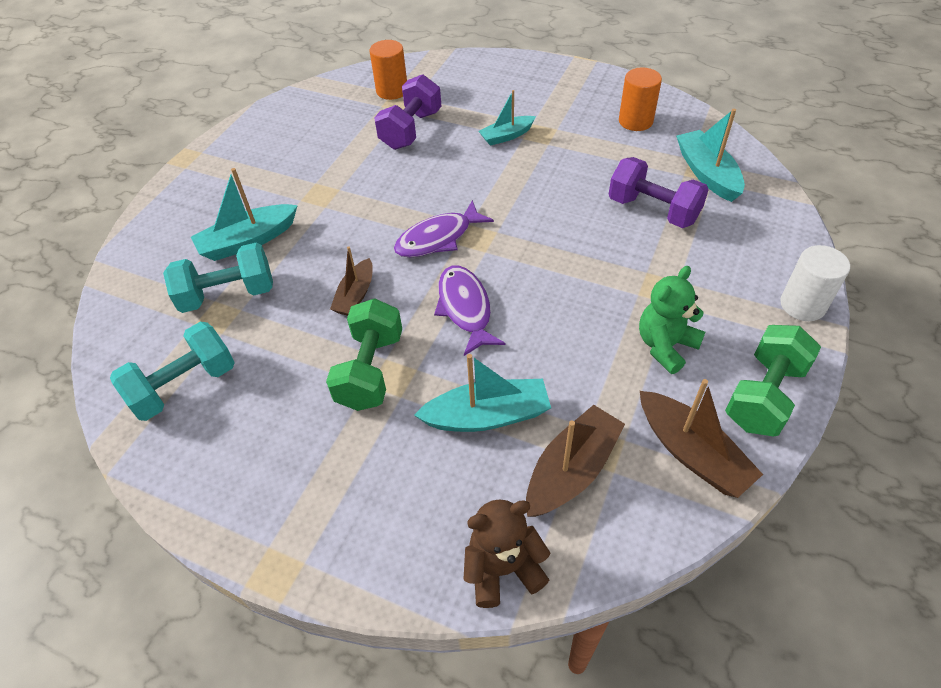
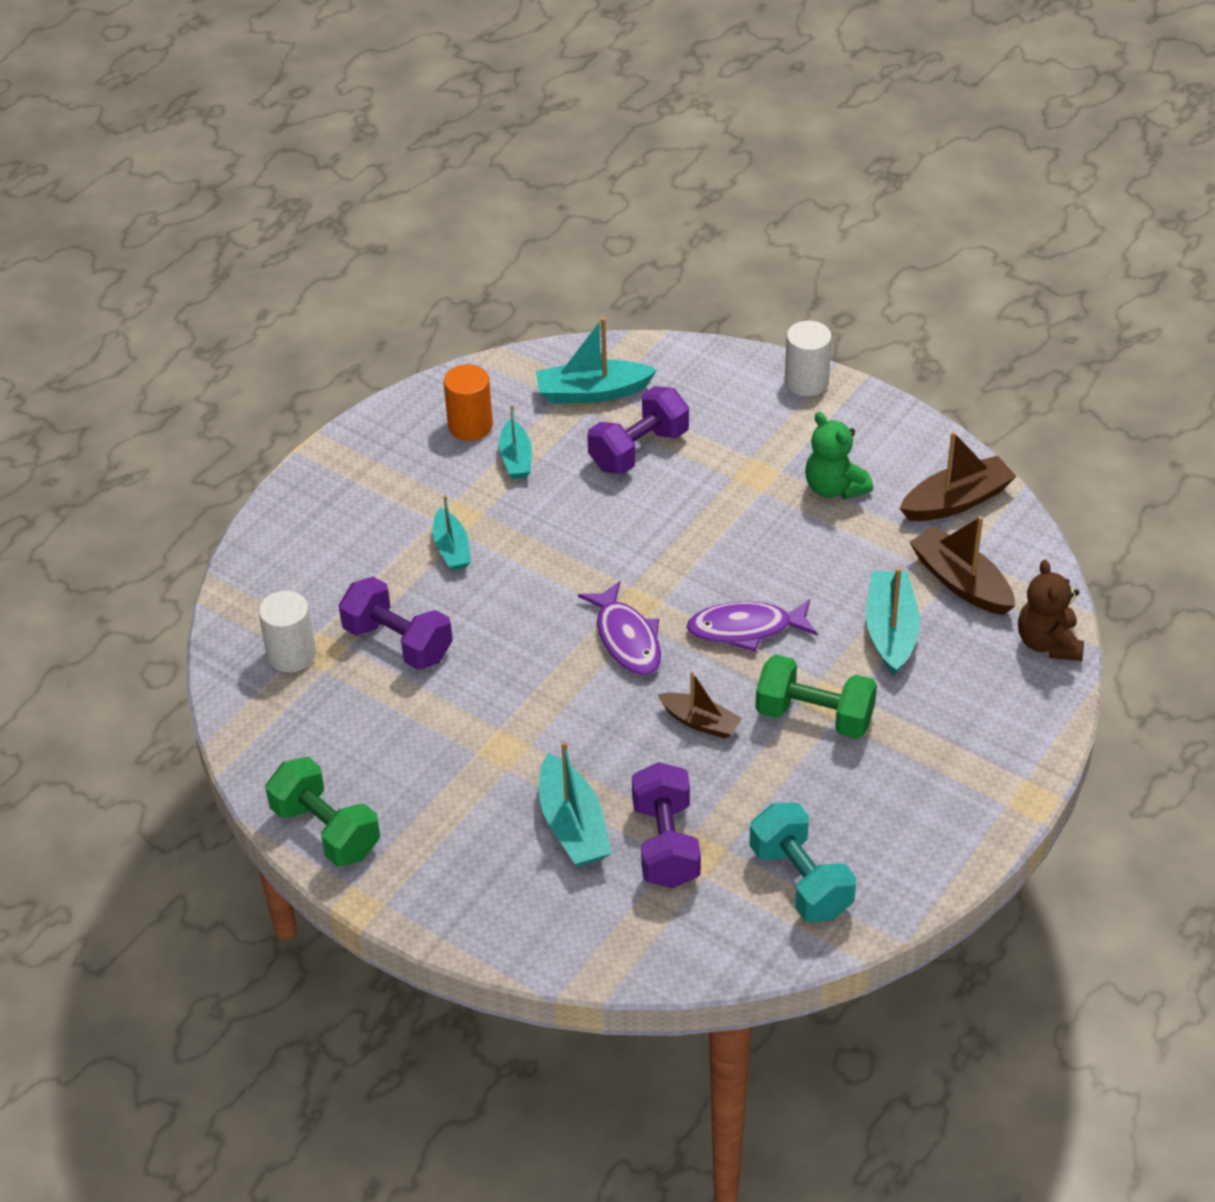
camera: 80 degrees left, 5 degrees down
turquoise dumbbell [163,242,273,313] -> purple dumbbell [632,762,701,888]
orange cylinder [370,40,407,100] -> white cylinder [259,591,316,672]
green dumbbell [725,325,821,436] -> green dumbbell moved to [266,757,380,866]
none -> turquoise boat [499,405,532,479]

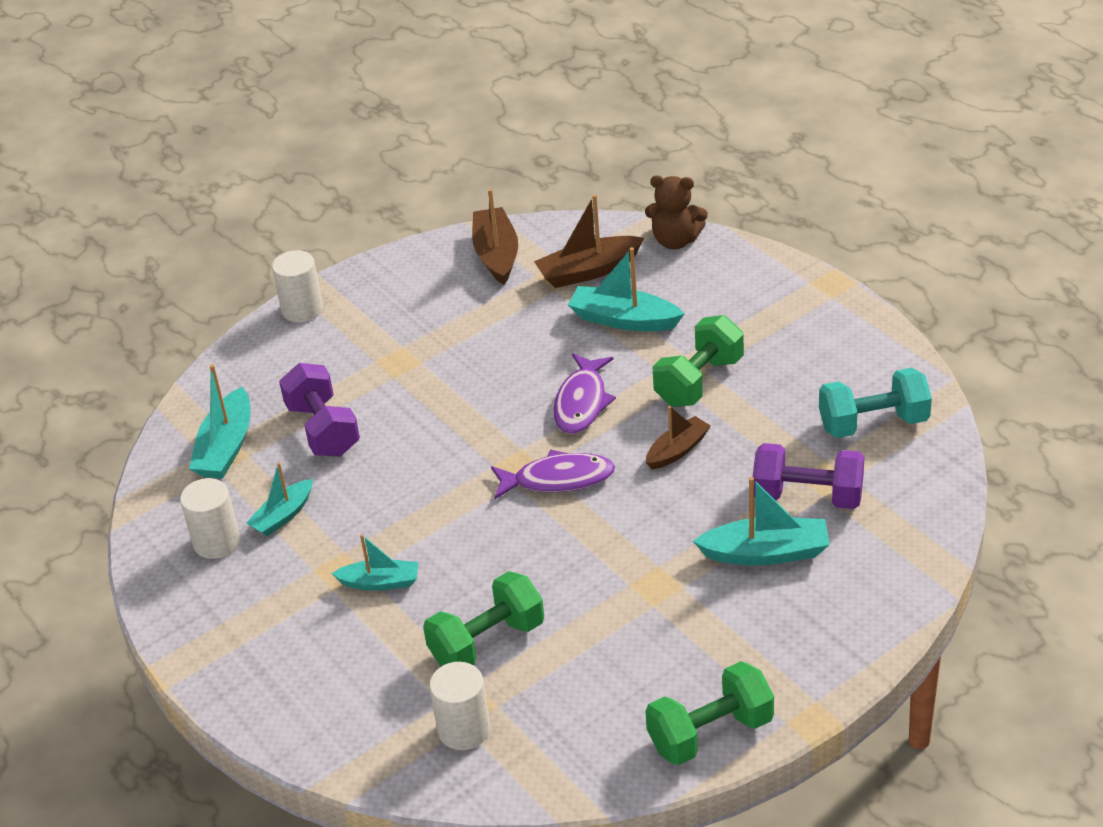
camera: 70 degrees left, 5 degrees down
purple dumbbell [339,577,453,670] -> green dumbbell [423,571,544,667]
orange cylinder [444,364,493,441] -> white cylinder [180,478,240,559]
turquoise boat [499,405,532,479] -> turquoise boat turned 120 degrees clockwise [246,462,313,536]
green teddy bear [805,412,873,499] -> none

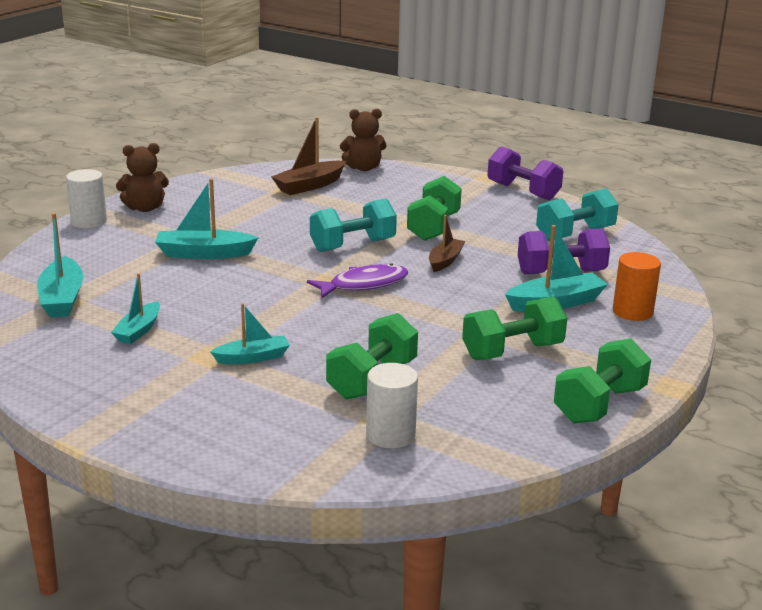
camera: 25 degrees left, 15 degrees down
white cylinder [180,478,240,559] -> none
purple dumbbell [279,363,360,457] -> purple dumbbell moved to [487,146,563,200]
brown boat [472,189,518,285] -> none
purple fish [553,354,616,434] -> turquoise dumbbell [310,198,397,252]
turquoise boat [568,247,684,331] -> turquoise boat moved to [155,178,258,259]
none -> brown teddy bear [116,143,169,212]
none -> green dumbbell [462,297,567,360]
none -> orange cylinder [613,252,661,321]

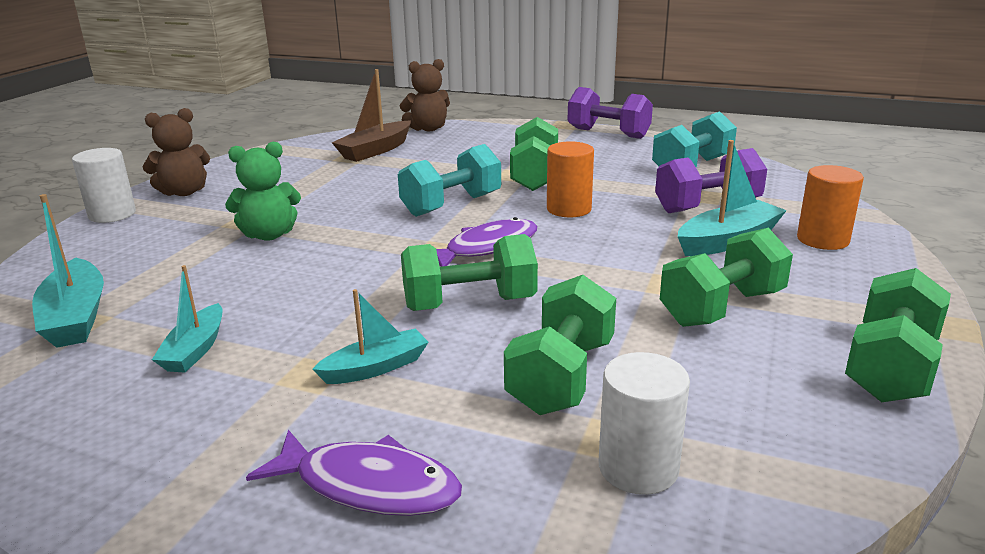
camera: 10 degrees left, 0 degrees up
turquoise boat [155,178,258,259] -> green teddy bear [225,142,301,241]
brown boat [429,215,465,272] -> orange cylinder [547,141,594,217]
none -> purple fish [246,430,462,516]
none -> green dumbbell [401,234,538,311]

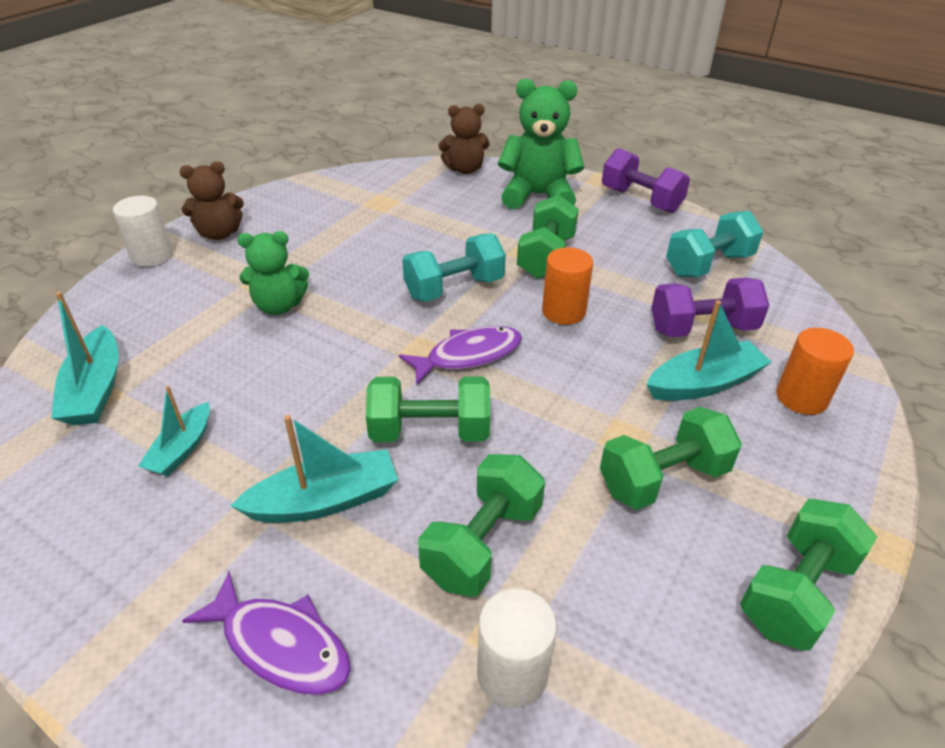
camera: 10 degrees right, 15 degrees up
turquoise boat [312,289,428,384] -> turquoise boat [230,415,398,523], size x1.53
brown boat [332,69,411,162] -> none
none -> green teddy bear [498,78,584,209]

